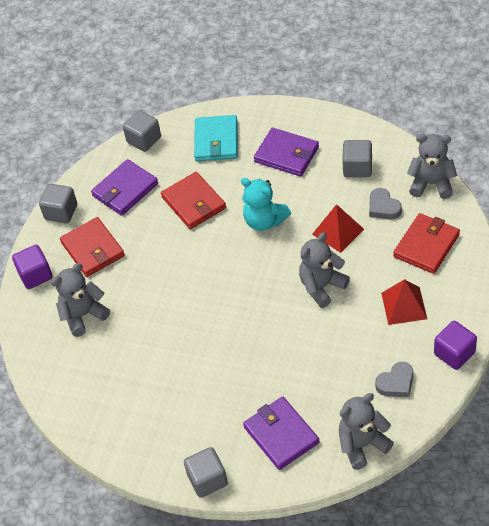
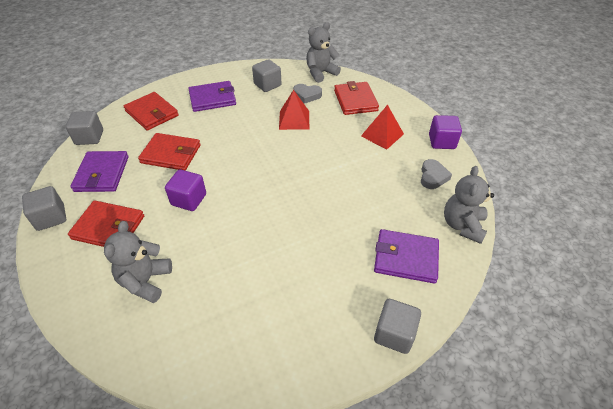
camera: 50 degrees left, 5 degrees down
purple cube [12,245,52,289] -> purple cube moved to [165,169,206,211]
turquoise wallet [194,115,238,161] -> red wallet [124,92,179,131]
turquoise teddy bear [241,178,291,231] -> none
grey teddy bear [299,232,350,308] -> none

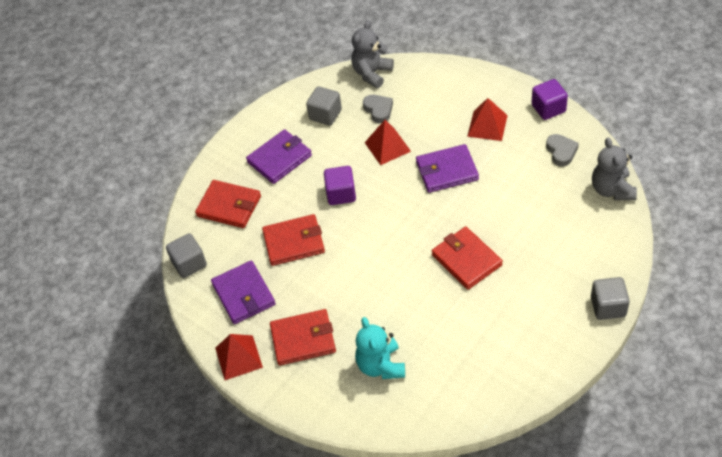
camera: 20 degrees left, 5 degrees up
grey cube [22,186,66,231] -> red pyramid [215,334,263,380]
grey teddy bear [104,221,172,303] -> turquoise teddy bear [355,317,405,379]
purple cube [165,169,206,211] -> purple cube moved to [324,166,356,205]
grey heart [293,84,322,104] -> grey heart turned 105 degrees counterclockwise [363,95,393,123]
red wallet [334,81,379,115] -> red wallet moved to [432,226,503,290]
purple wallet [374,229,439,283] -> purple wallet moved to [416,144,479,193]

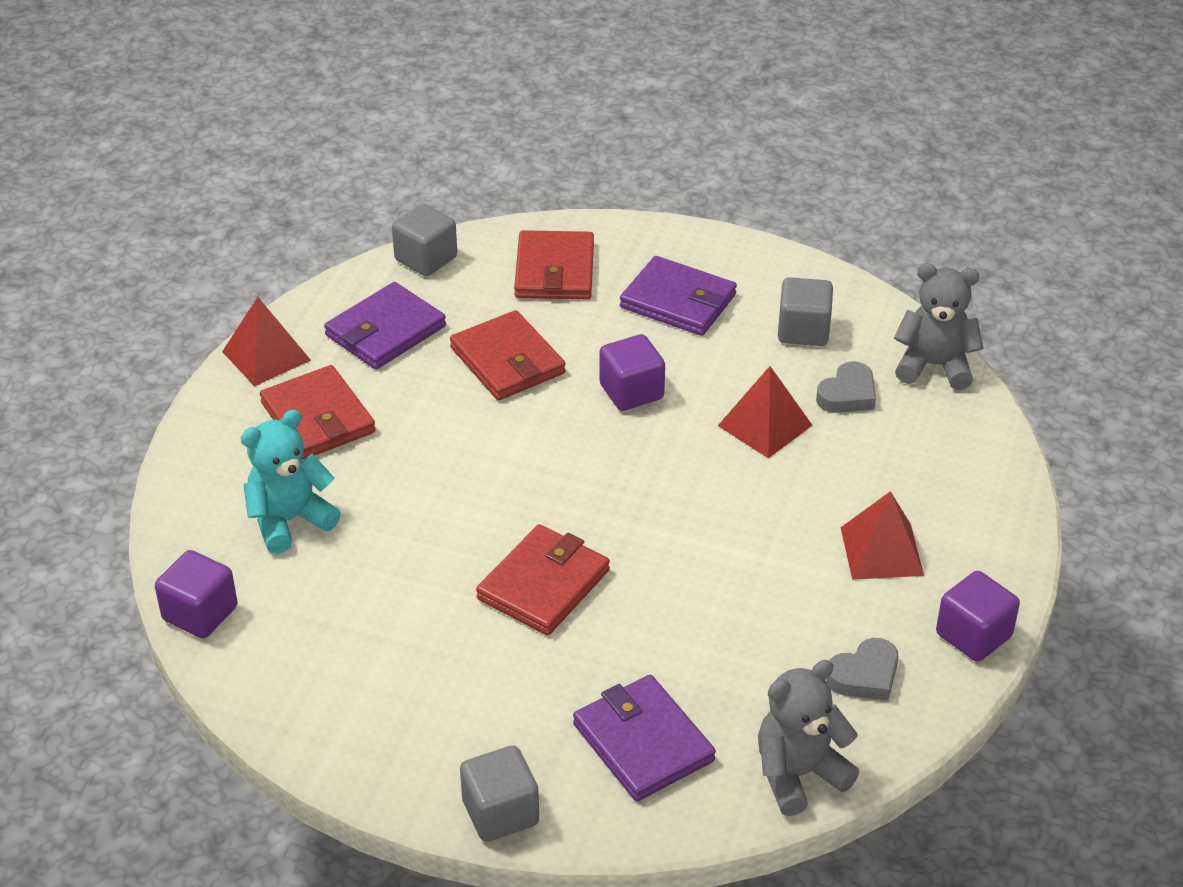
camera: 65 degrees right, 10 degrees down
purple wallet [416,144,479,193] -> purple wallet moved to [573,675,716,801]
none -> purple cube [155,550,237,638]

